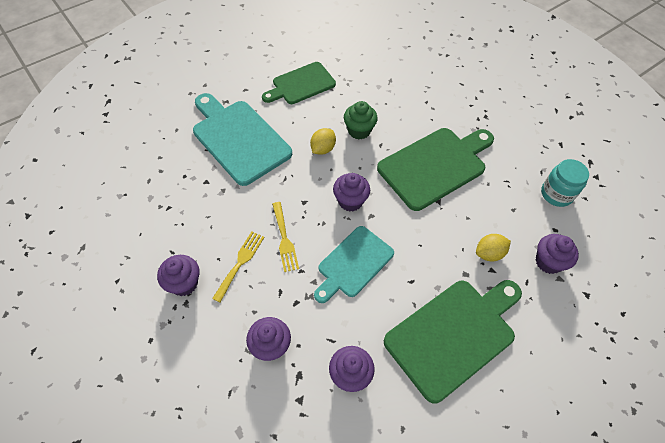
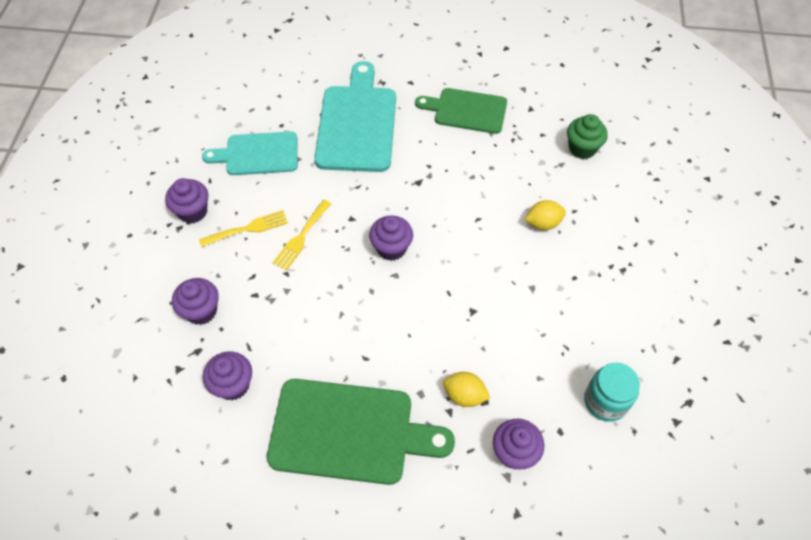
camera: 45 degrees right, 0 degrees up
yellow lemon [310,128,336,155] -> yellow lemon moved to [524,200,566,230]
turquoise cutting board [314,226,394,303] -> turquoise cutting board moved to [202,131,298,175]
green cupcake [344,101,378,139] -> green cupcake moved to [567,114,608,159]
green cutting board [377,128,494,211] -> none

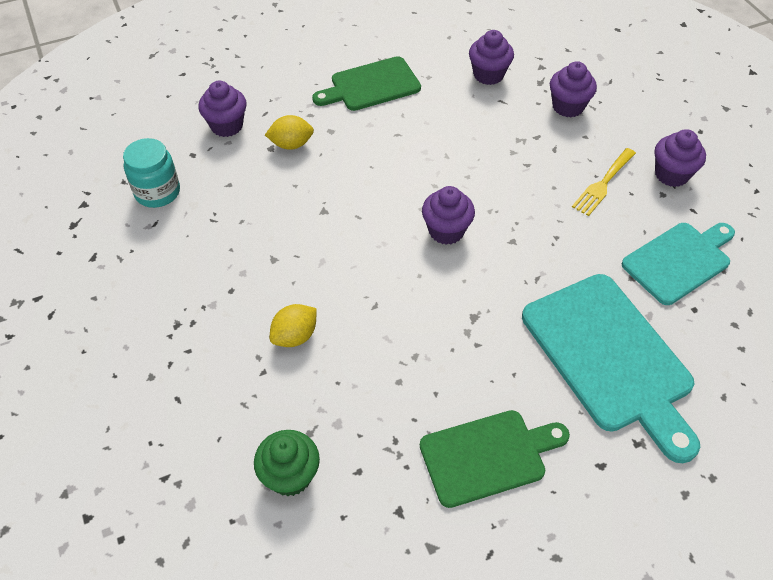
camera: 150 degrees right, 5 degrees down
green cutting board [267,379,455,485] -> green cutting board [312,56,421,111], size x0.65
yellow fork [273,200,331,271] -> none

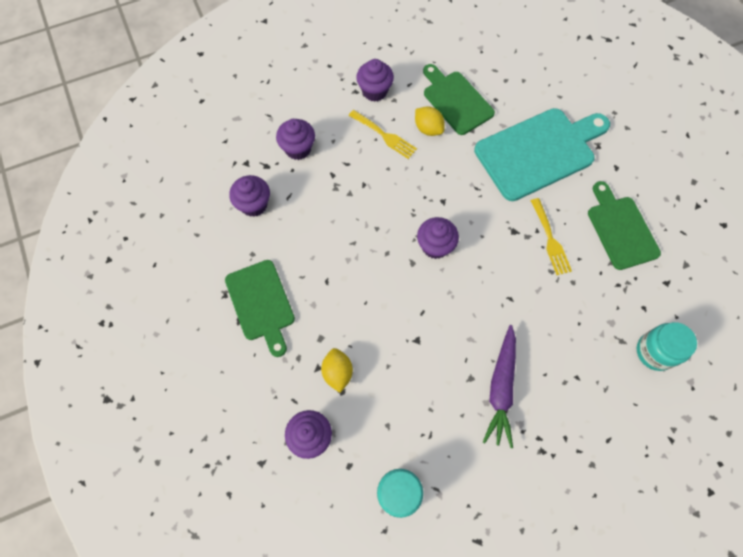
camera: 90 degrees left, 15 degrees up
green cupcake [254,430,320,496] -> turquoise jar [637,322,697,371]
yellow lemon [270,304,317,347] -> yellow lemon moved to [415,107,445,136]
turquoise cutting board [622,223,735,305] -> green cutting board [423,64,495,135]
none -> purple carrot [483,325,516,448]
none -> yellow fork [531,198,572,275]

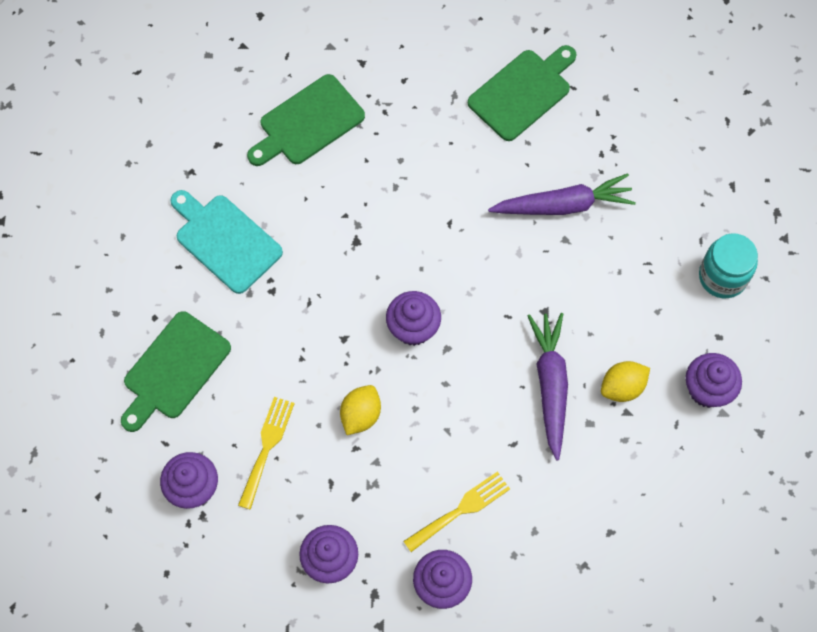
camera: 110 degrees left, 0 degrees up
green cutting board [225,260,295,357] -> green cutting board moved to [468,45,577,141]
yellow lemon [415,107,445,136] -> yellow lemon moved to [340,385,381,435]
turquoise cutting board [474,108,610,201] -> turquoise cutting board [170,190,283,294], size x0.65
yellow fork [531,198,572,275] -> yellow fork moved to [403,471,510,552]
turquoise jar [637,322,697,371] -> none
none -> purple carrot [527,313,568,460]

